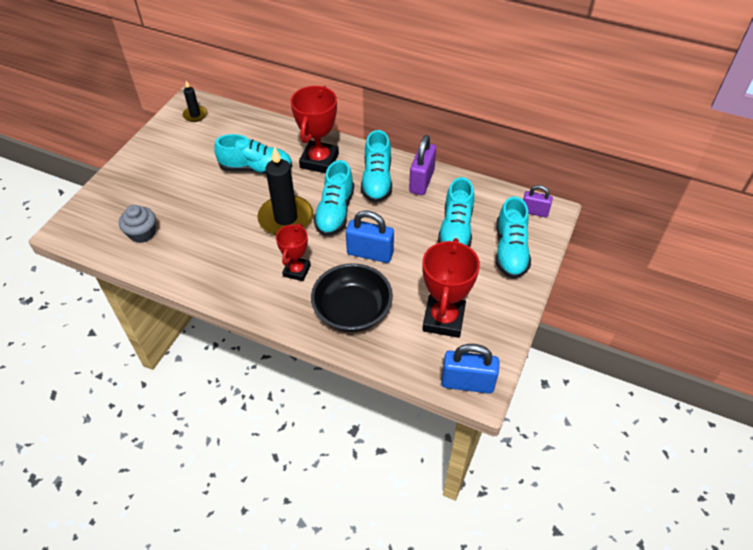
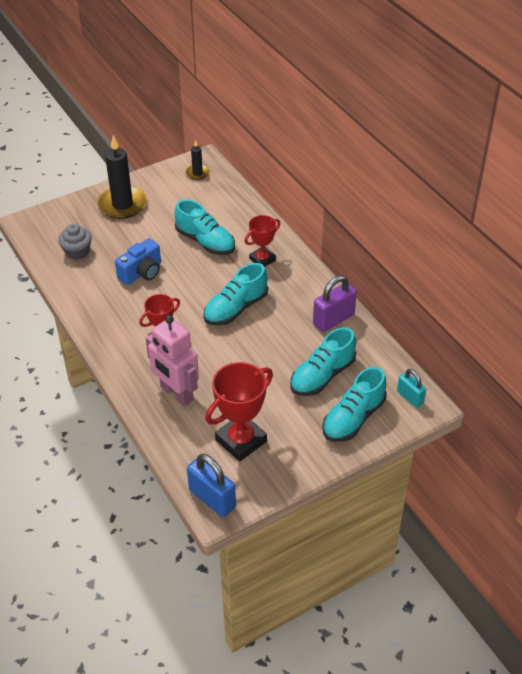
camera: 35 degrees right, 5 degrees down
black candle [257,146,313,235] -> black candle moved to [97,135,147,219]
red trophy [291,86,339,173] -> red trophy [245,215,280,267], size x0.61
black bowl [311,263,393,332] -> pink robot [146,315,199,406]
blue padlock [346,210,394,263] -> none
turquoise shoe [361,130,392,203] -> none
purple padlock [523,185,553,217] -> turquoise padlock [397,369,426,408]
none -> blue camera [115,238,161,285]

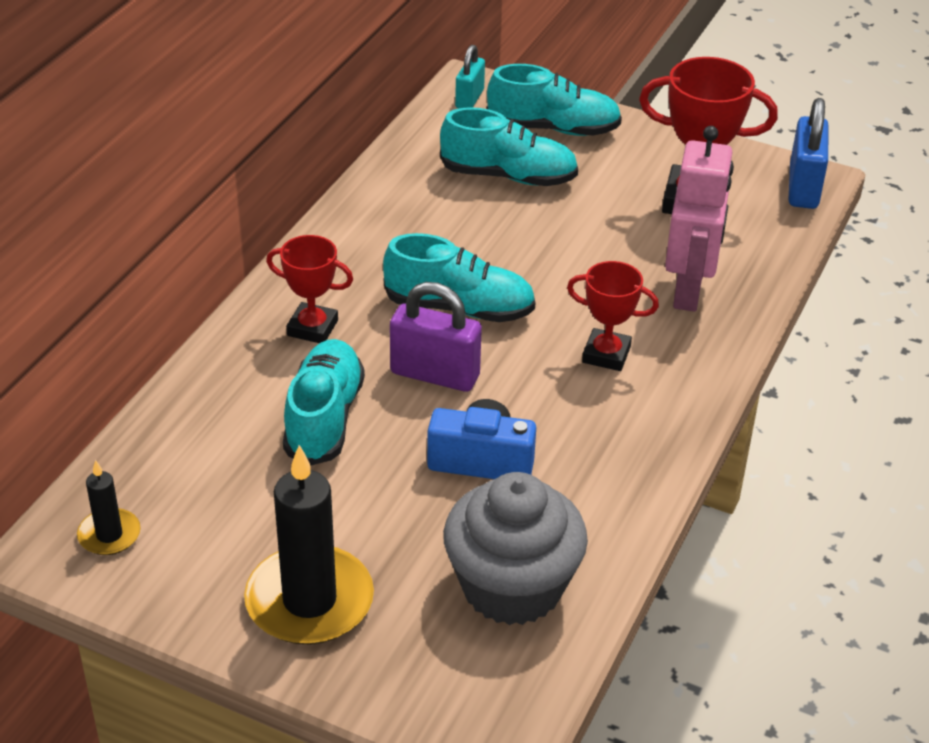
camera: 125 degrees left, 5 degrees down
grey cupcake [58,224,92,260] -> grey cupcake [443,472,588,625], size x1.76
purple padlock [313,275,357,332] -> purple padlock moved to [390,282,482,392]

